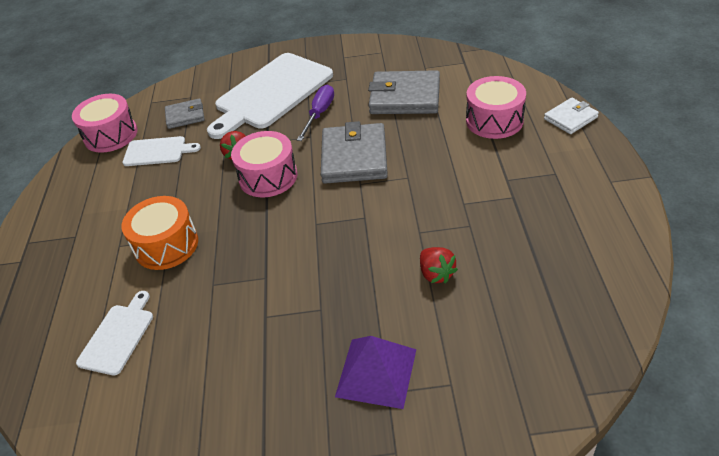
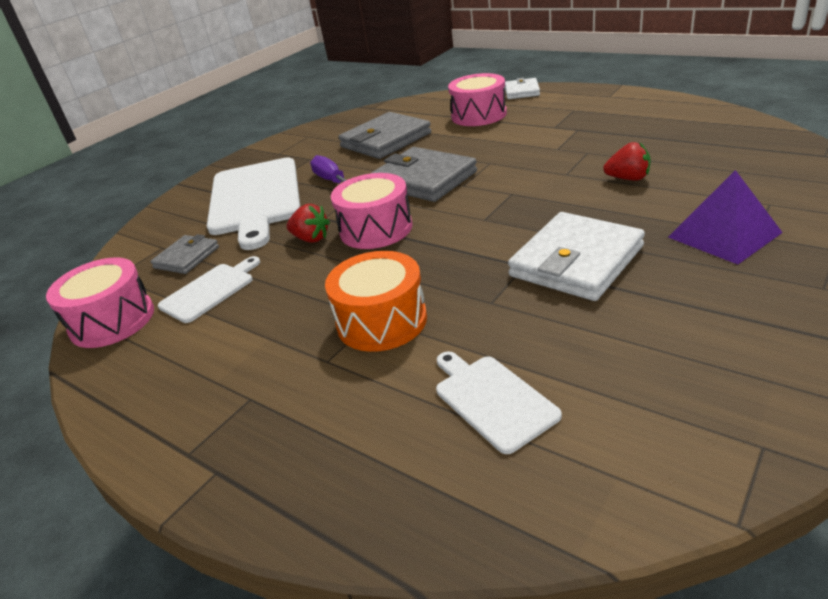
camera: 50 degrees left, 10 degrees down
none -> white wallet [508,212,645,301]

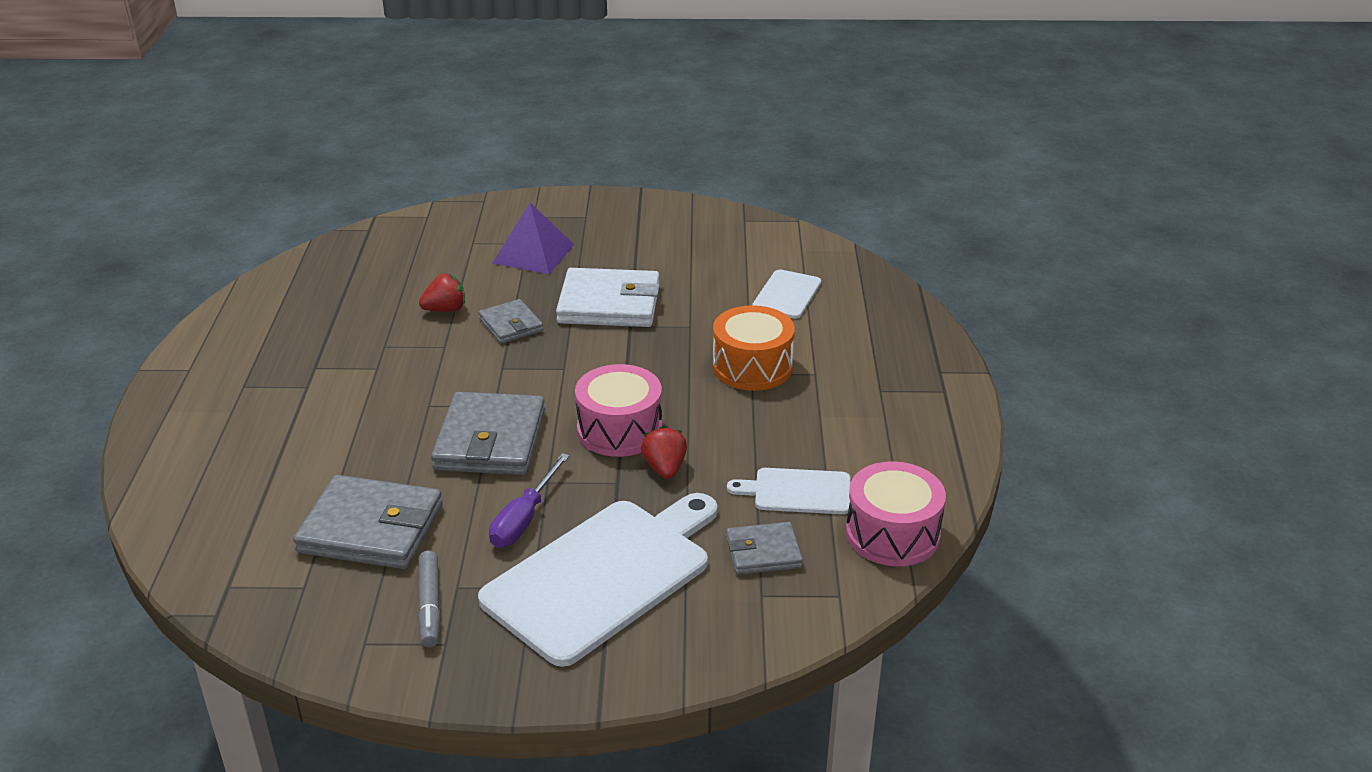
camera: 130 degrees left, 0 degrees up
pink drum [448,73,507,126] -> none
white wallet [505,78,540,99] -> none
red strawberry [603,142,651,181] -> red strawberry turned 90 degrees clockwise [419,274,465,312]
none -> grey marker [418,551,441,647]
none -> grey wallet [478,299,543,344]

